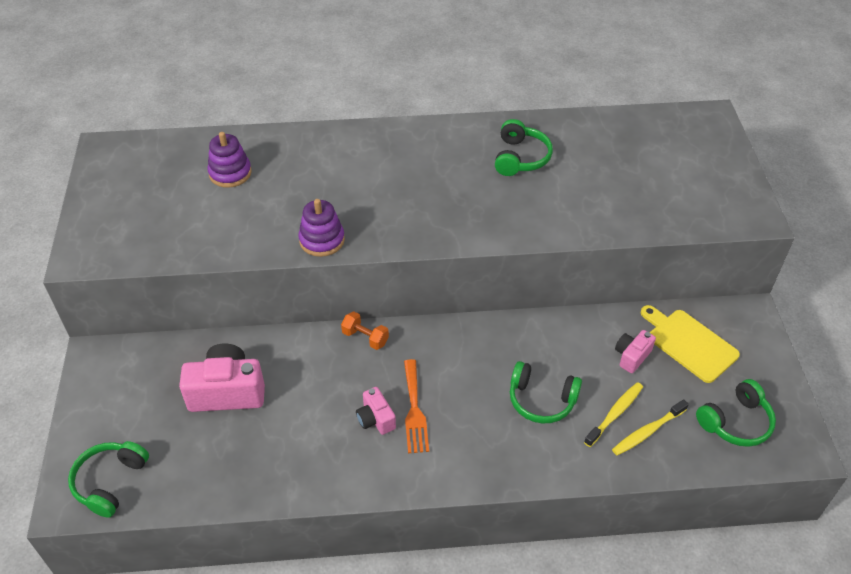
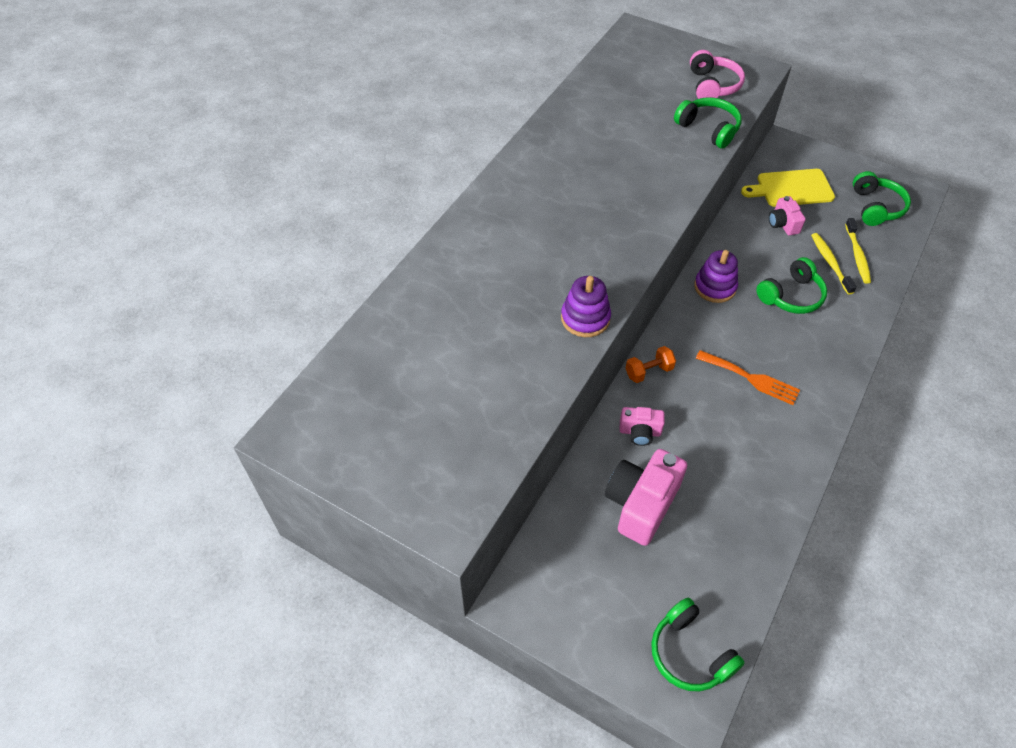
camera: 55 degrees left, 5 degrees up
purple stacking toy [207,132,252,188] -> purple stacking toy moved to [694,250,738,303]
pink camera [356,387,396,435] -> pink camera moved to [619,407,665,446]
green headphones [495,119,553,176] -> green headphones moved to [674,97,742,149]
none -> pink headphones [690,50,745,99]

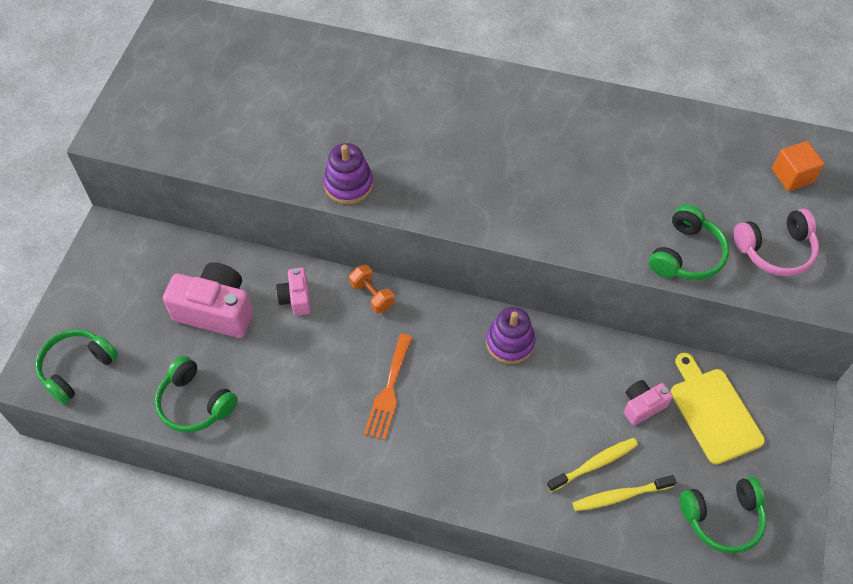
camera: 75 degrees right, 5 degrees up
green headphones [756,257,827,314] -> green headphones moved to [155,356,238,433]
none -> orange cube [772,141,825,191]

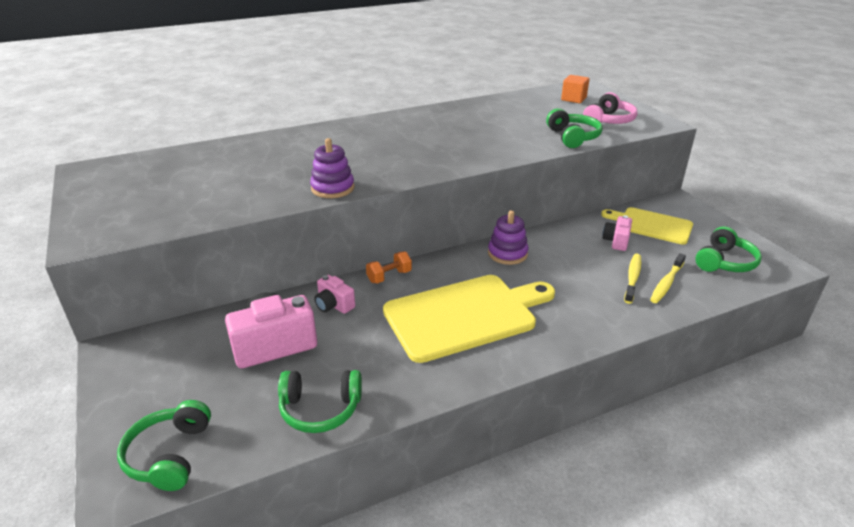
camera: 40 degrees left, 25 degrees down
orange dumbbell [349,265,394,313] -> orange dumbbell turned 45 degrees counterclockwise [366,252,412,283]
orange fork [364,334,412,440] -> yellow cutting board [383,275,555,363]

